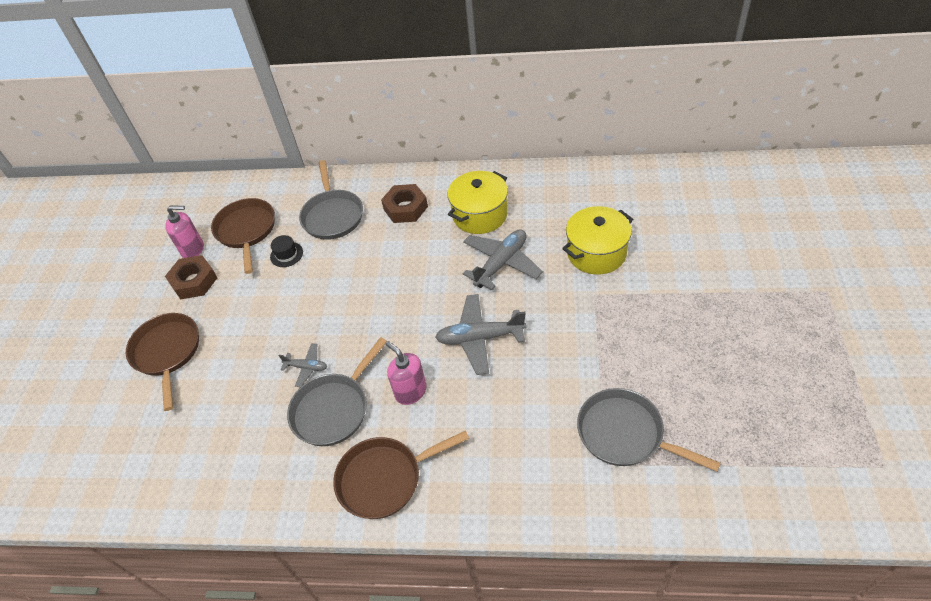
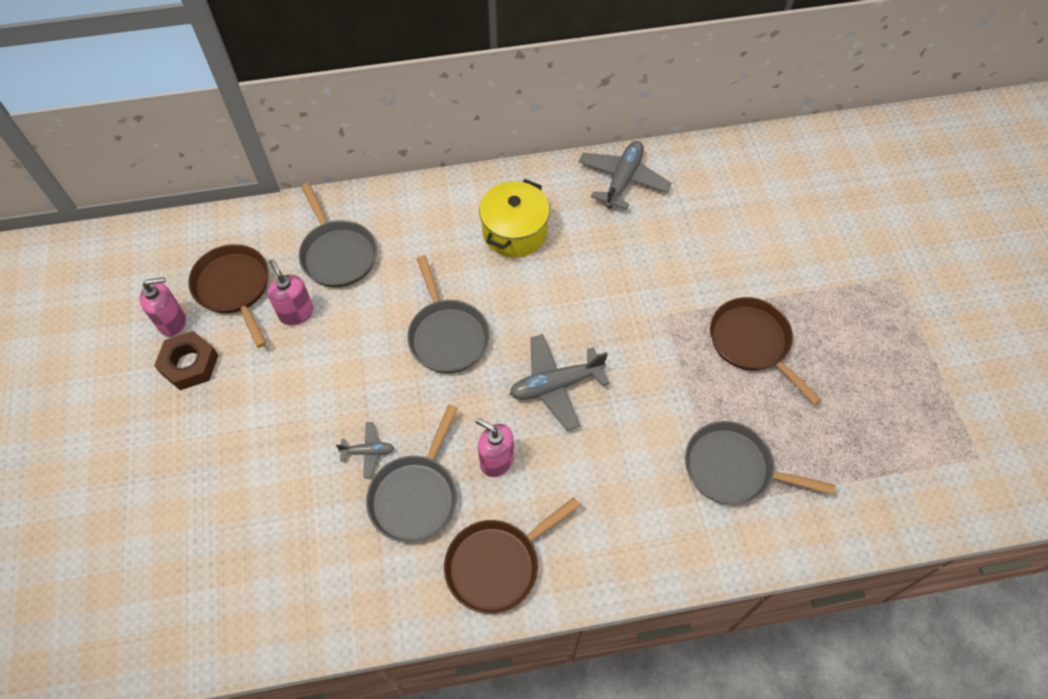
camera: 20 degrees left, 10 degrees up
brown pan [126,313,199,411] -> brown pan moved to [710,297,822,405]
black hat [270,235,303,267] -> pink soap dispenser [268,259,314,326]
brown nut [381,184,428,223] -> none
grey plane [463,229,543,290] -> grey plane moved to [579,141,671,210]
yellow pot [562,206,633,275] -> none
none -> grey pan [407,255,490,373]

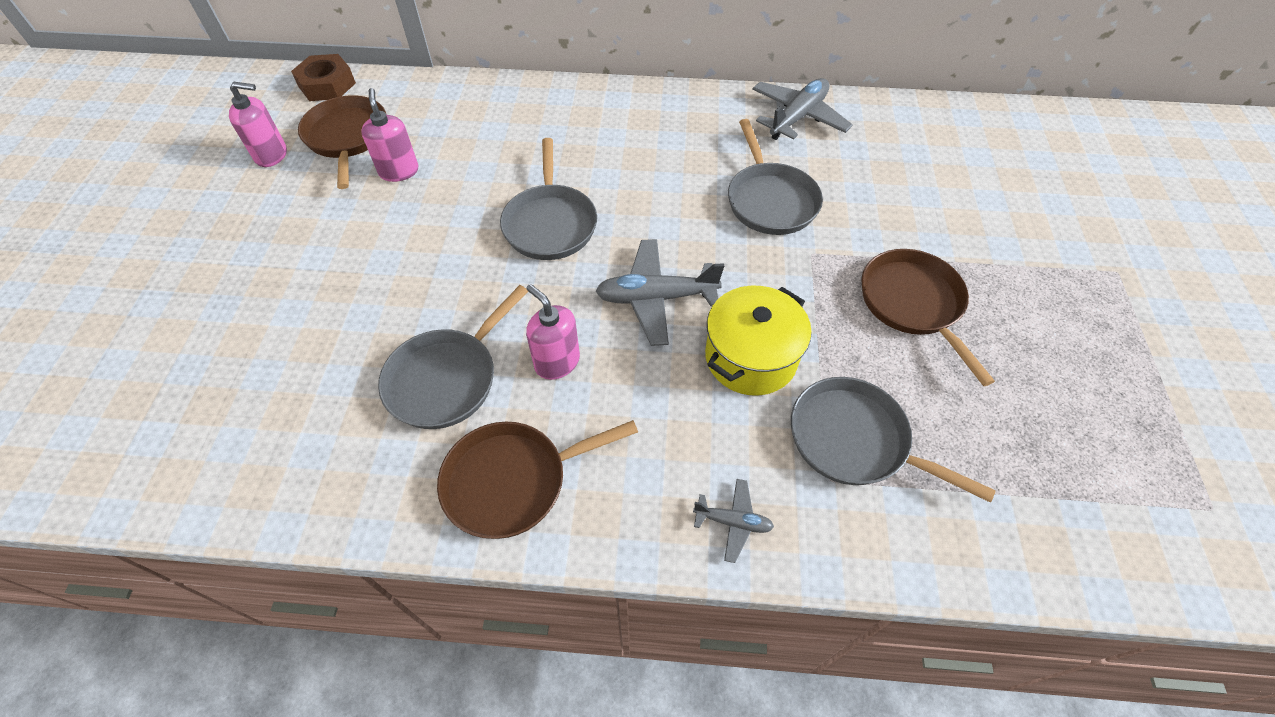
camera: 15 degrees right, 5 degrees down
brown nut [154,331,218,390] -> brown nut moved to [291,54,356,101]
grey pan [299,183,377,287] -> grey pan moved to [728,119,823,235]
grey plane [336,422,394,478] -> grey plane moved to [693,479,774,563]
yellow pot [479,179,550,257] -> yellow pot moved to [705,286,812,396]

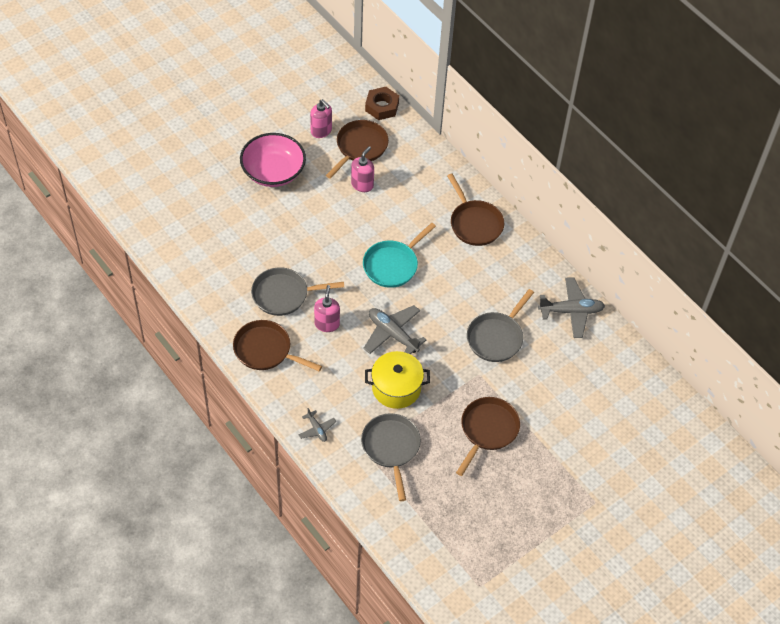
camera: 45 degrees right, 0 degrees up
grey pan [500,138,597,260] -> turquoise pan [363,223,436,288]
none -> pink bowl [240,133,306,187]
none -> brown pan [447,173,504,246]

